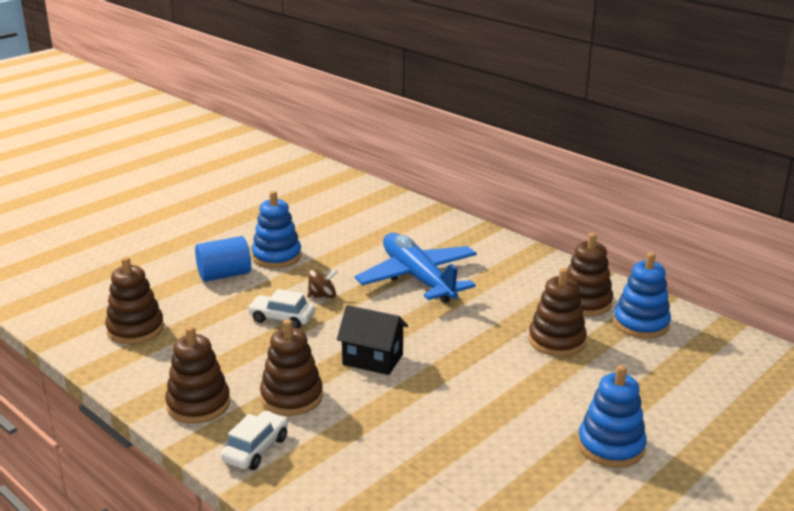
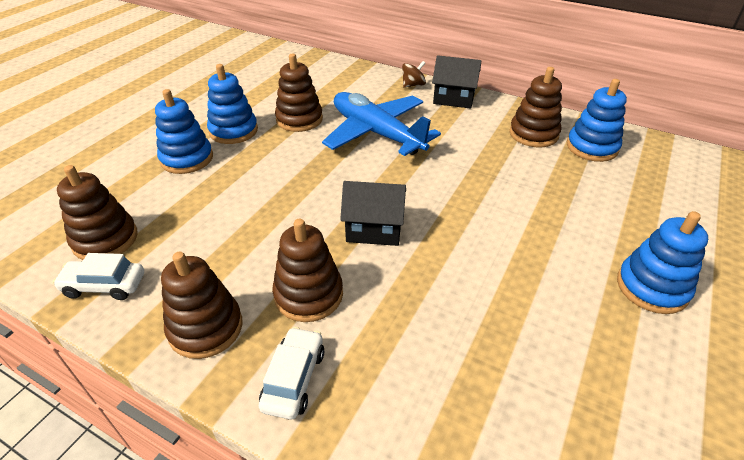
camera: 15 degrees left, 15 degrees up
blue cylinder [195,236,251,282] -> blue stacking toy [155,89,213,174]
white car [247,289,315,329] -> white car moved to [53,253,144,300]
brown spinning top [307,269,337,298] -> brown spinning top moved to [402,61,426,88]
brown stacking toy [529,268,587,357] -> brown stacking toy moved to [275,54,323,132]
none -> black house [432,55,481,109]

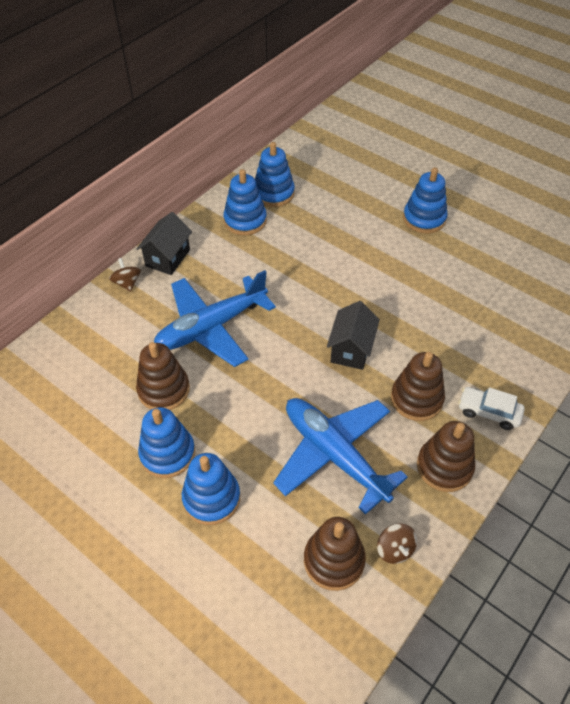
camera: 80 degrees left, 10 degrees up
white car [53,253,144,300] -> brown spinning top [377,524,417,564]
brown stacking toy [510,67,562,147] -> blue stacking toy [223,169,267,235]
none -> blue plane [273,398,408,515]

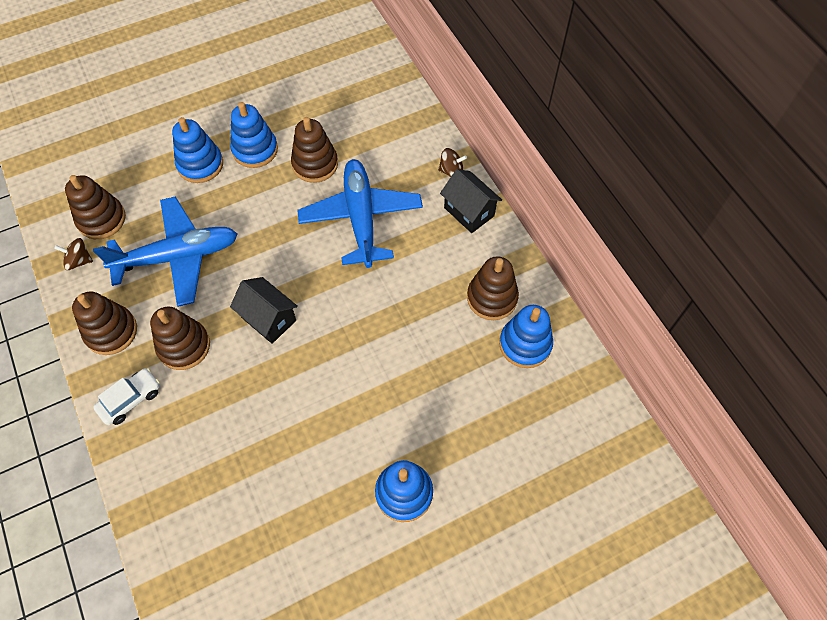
camera: 115 degrees right, 10 degrees up
blue stacking toy [223,169,267,235] -> brown stacking toy [467,256,519,320]

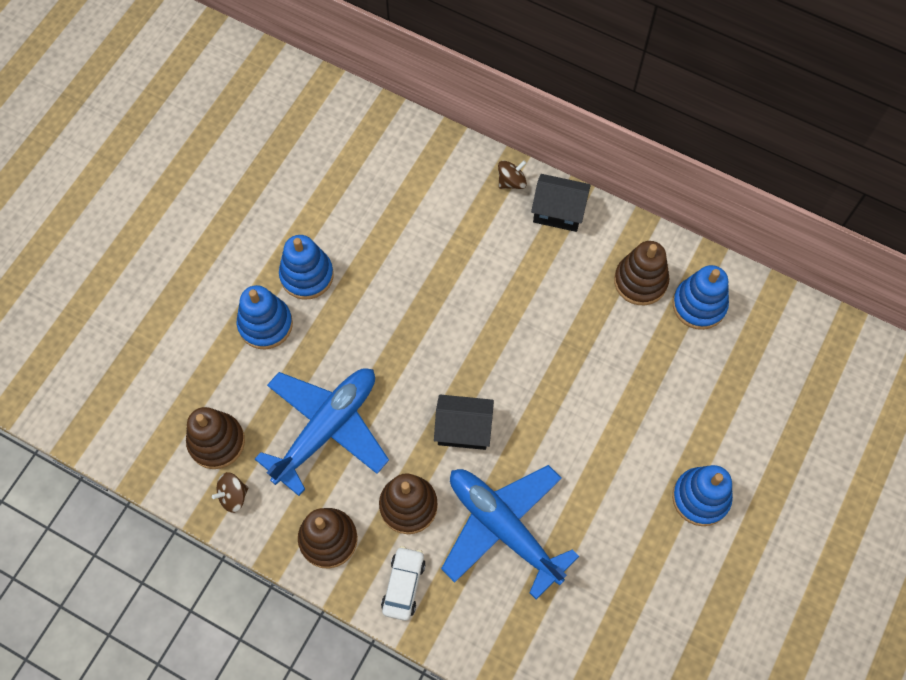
camera: 35 degrees left, 5 degrees up
brown stacking toy [291,117,338,183] -> none
blue plane [297,159,423,268] -> blue plane moved to [441,465,579,600]

